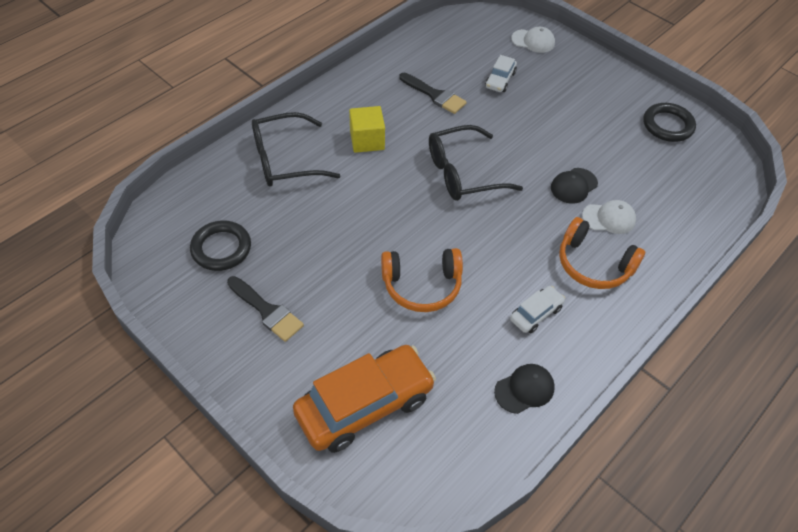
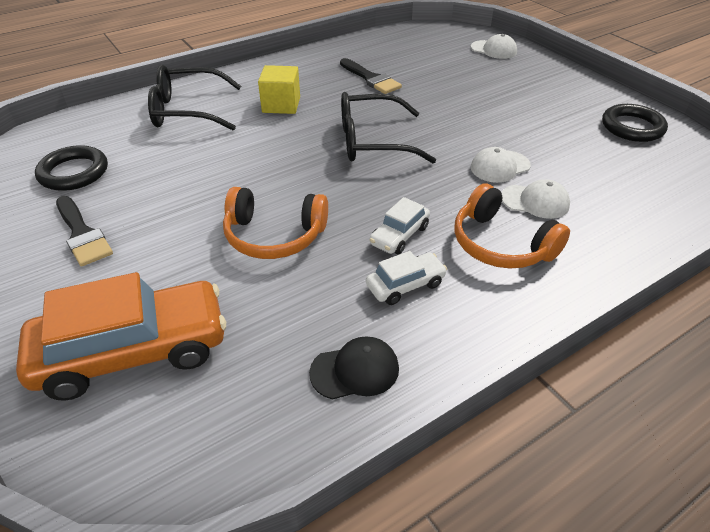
camera: 15 degrees right, 10 degrees down
white car [485,55,517,92] -> white car moved to [370,197,430,254]
black cap [551,168,598,204] -> white cap [471,147,531,183]

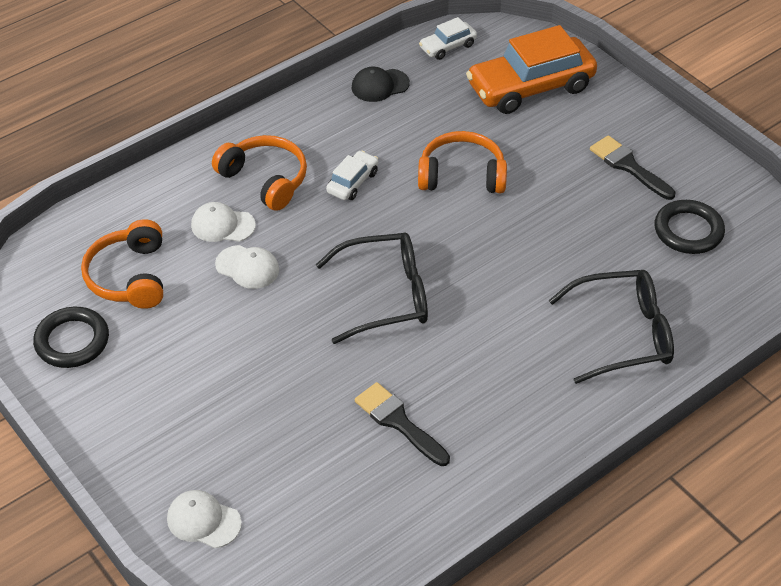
camera: 175 degrees right, 5 degrees up
yellow cube [258,65,300,114] -> none
white car [366,251,447,305] -> white car moved to [419,17,477,60]
white cap [471,147,531,183] -> white cap turned 60 degrees clockwise [215,245,279,289]
none -> orange headphones [81,219,163,309]

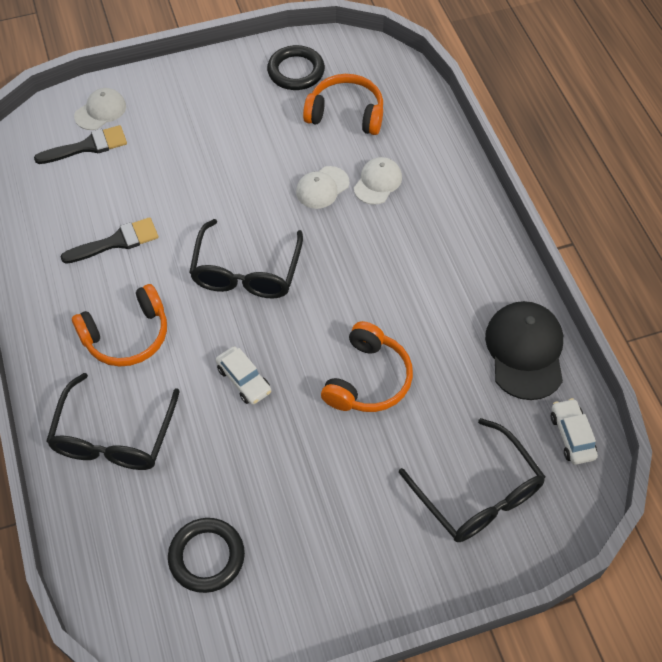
camera: 110 degrees right, 10 degrees up
orange headphones [212,135,307,211] -> orange headphones moved to [72,284,167,367]
white car [326,151,378,200] -> white car moved to [216,346,271,405]
black cap [352,67,410,102] -> black cap [485,301,563,400], size x1.69
orange car [466,25,597,114] -> black glasses [399,418,545,542]
black brush [590,135,675,200] -> black brush moved to [34,125,127,164]

